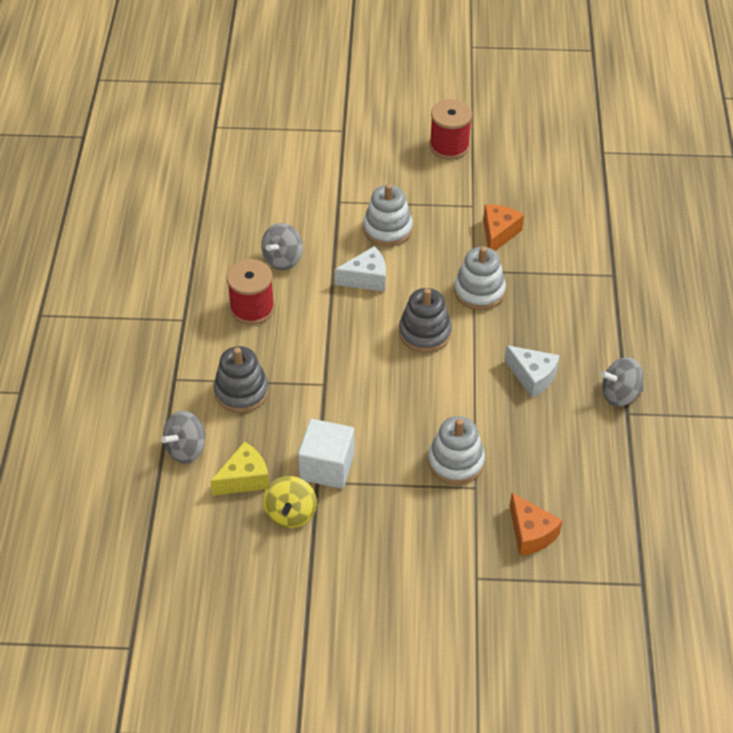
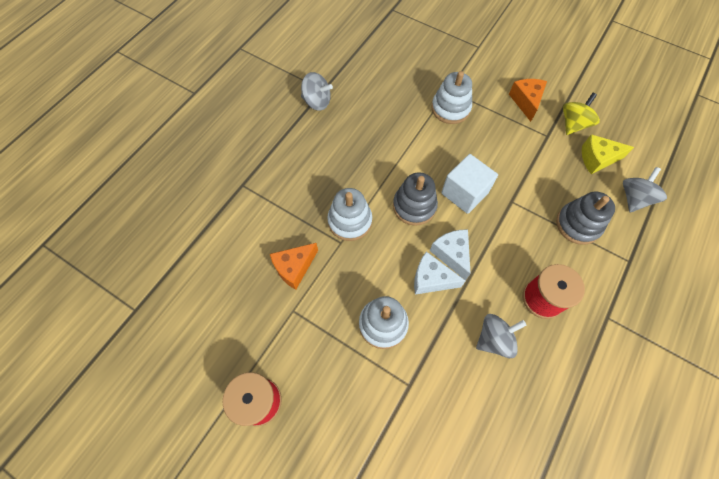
camera: 150 degrees left, 15 degrees up
grey spinning top [161,411,206,463] -> grey spinning top turned 45 degrees counterclockwise [623,167,667,212]
white cube [298,419,354,489] -> white cube moved to [441,154,498,214]
white cheese [505,345,560,398] -> white cheese moved to [430,229,471,280]
orange cheese [510,493,563,556] -> orange cheese moved to [509,79,547,122]

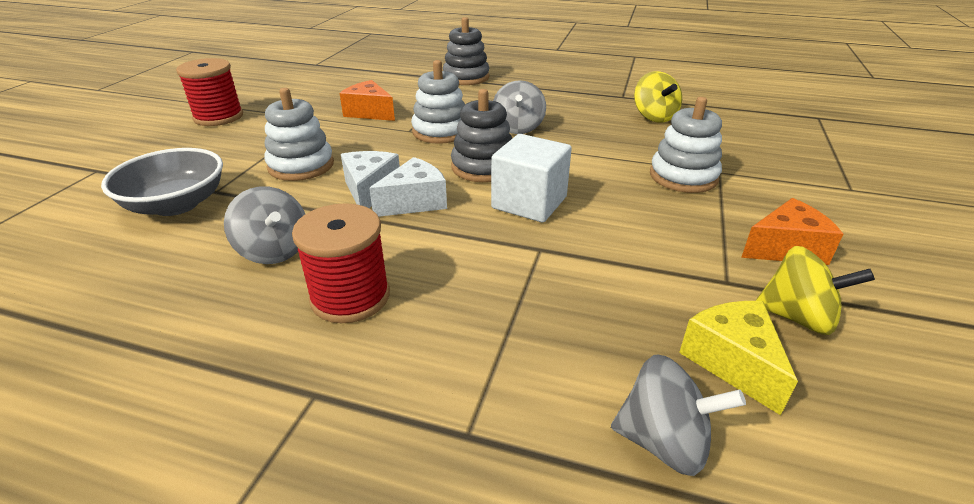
camera: 75 degrees right, 30 degrees down
grey spinning top [301,72,333,111] -> grey spinning top moved to [493,80,546,134]
grey stacking toy [556,192,615,245] -> grey stacking toy moved to [443,17,489,85]
none -> grey bowl [101,148,223,216]
none -> yellow spinning top [634,71,682,122]

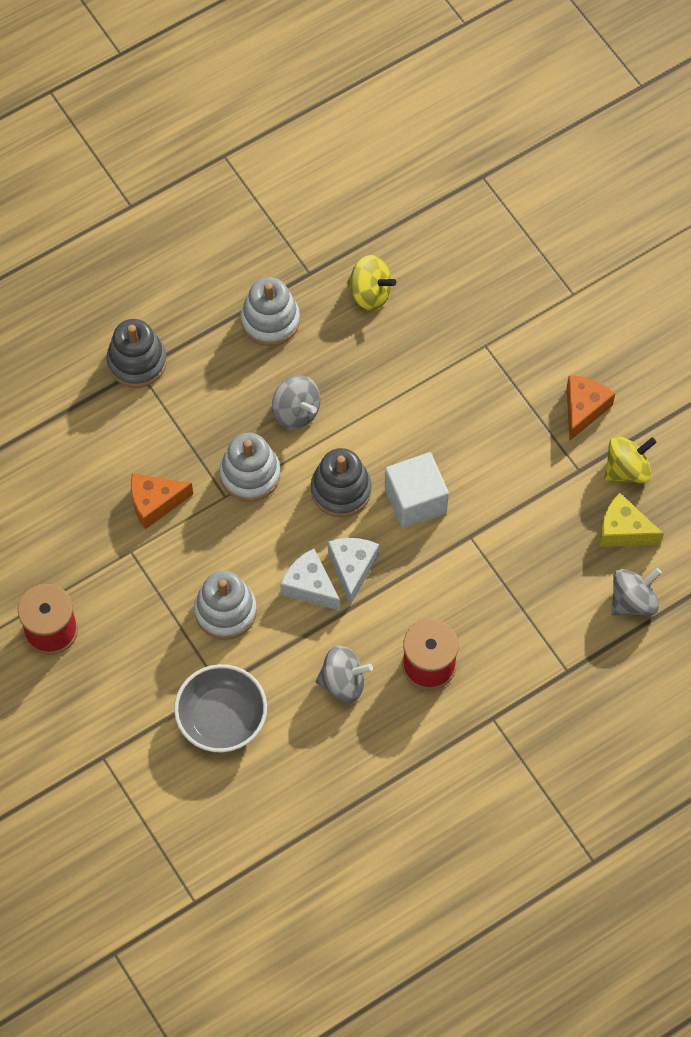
camera: 50 degrees left, 30 degrees up
white stacking toy [650,97,722,193] -> white stacking toy moved to [241,277,300,346]

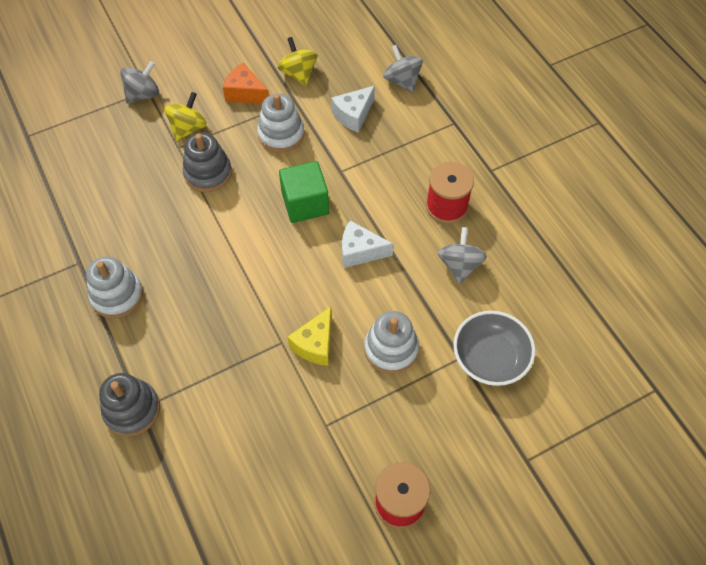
camera: 85 degrees left, 5 degrees down
orange cheese [131,473,193,529] -> none
white stacking toy [219,433,280,501] -> white stacking toy moved to [257,94,305,153]
grey spinning top [272,375,320,430] -> grey spinning top moved to [120,61,159,104]
white cheese [280,549,340,610] -> white cheese moved to [331,86,375,133]
grey stacking toy [311,448,372,517] -> grey stacking toy moved to [182,133,232,192]
yellow spinning top [346,255,396,310] -> yellow spinning top moved to [164,92,207,141]
white cube [385,452,449,528] -> green cube [279,161,329,223]
yellow cheese [600,493,664,547] -> yellow cheese moved to [287,307,332,366]

